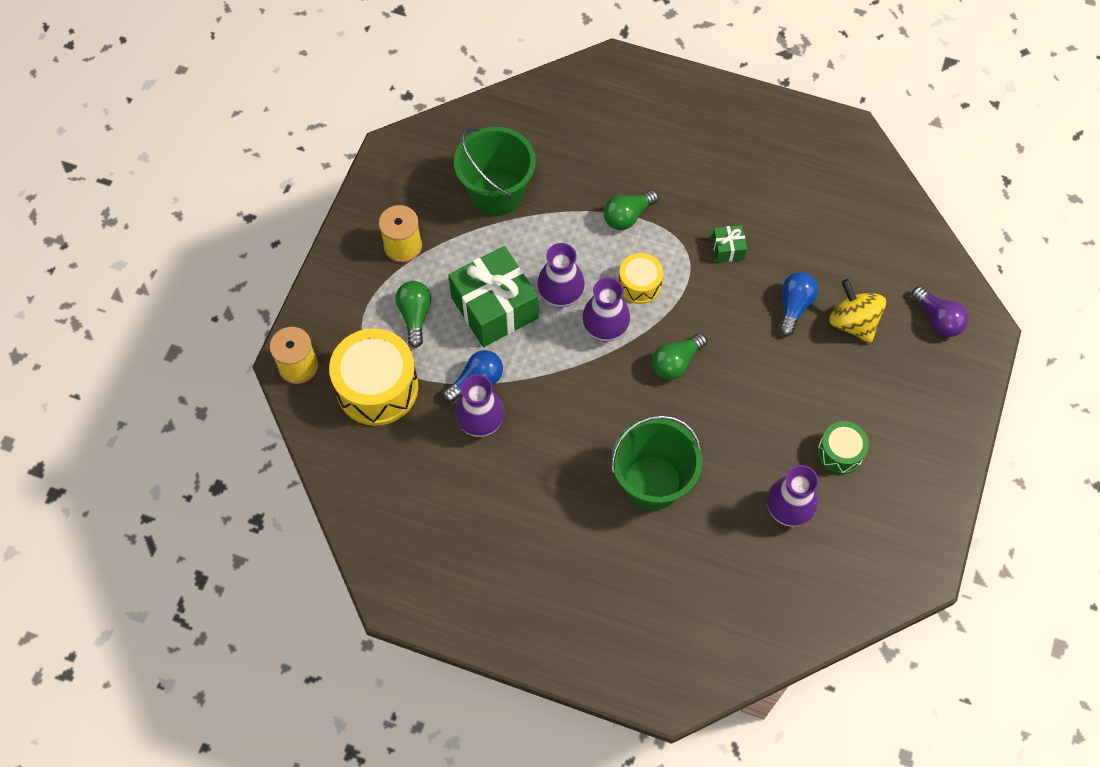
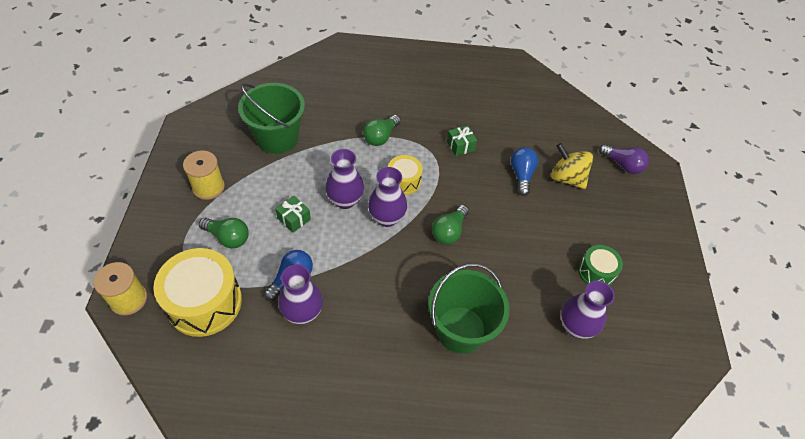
camera: 20 degrees left, 10 degrees down
green light bulb [396,281,431,348] -> green light bulb turned 135 degrees clockwise [199,218,249,248]
green gift [448,246,538,347] -> green gift [275,196,311,233], size x0.45

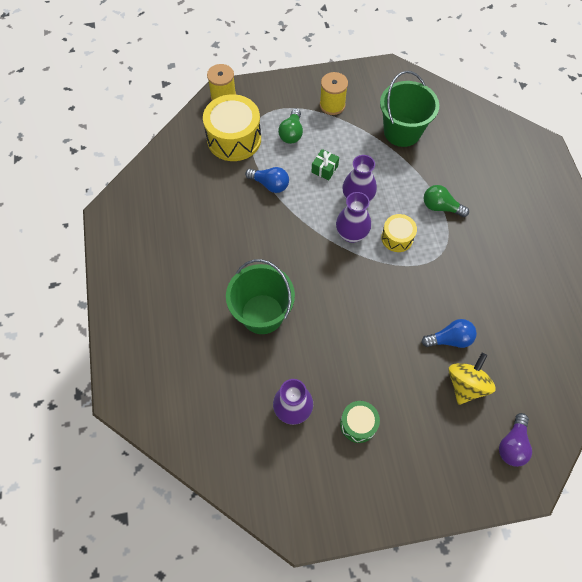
camera: 80 degrees right, 10 degrees up
purple vase [278,264,323,324] -> none
green light bulb [432,205,469,244] -> none
green gift [447,125,477,156] -> none

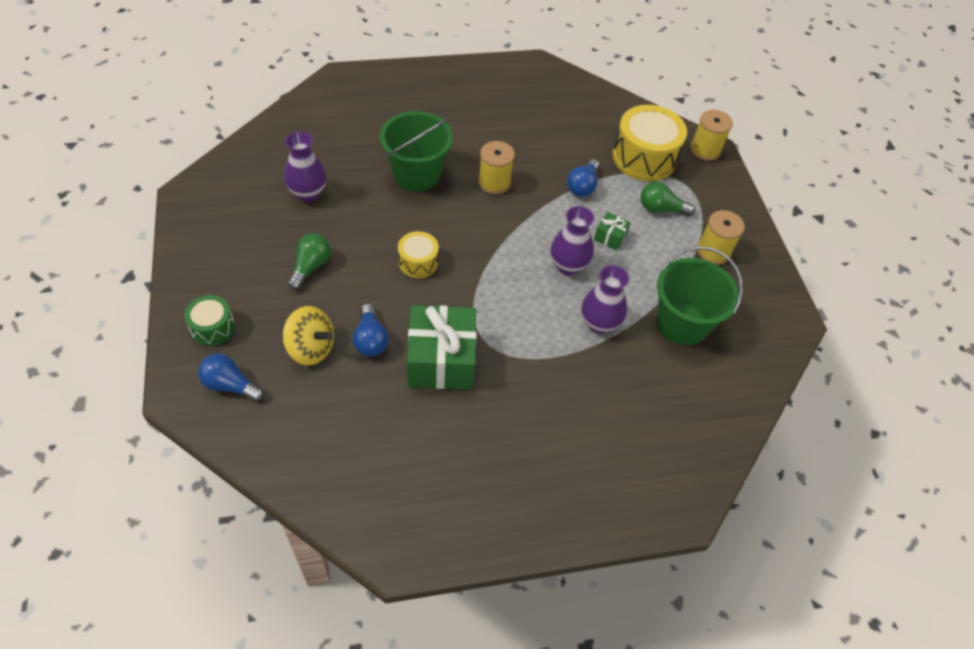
camera: 85 degrees right, 10 degrees down
purple vase [336,192,371,243] -> purple vase moved to [581,265,629,334]
green drum [340,401,380,443] -> green drum moved to [184,295,235,346]
yellow drum [381,214,417,252] -> yellow drum moved to [398,231,439,278]
green light bulb [424,185,469,217] -> green light bulb moved to [288,233,331,290]
purple light bulb [499,413,532,467] -> blue light bulb [198,354,264,402]
none -> green gift [407,305,477,389]
none -> yellow spool [478,141,515,194]

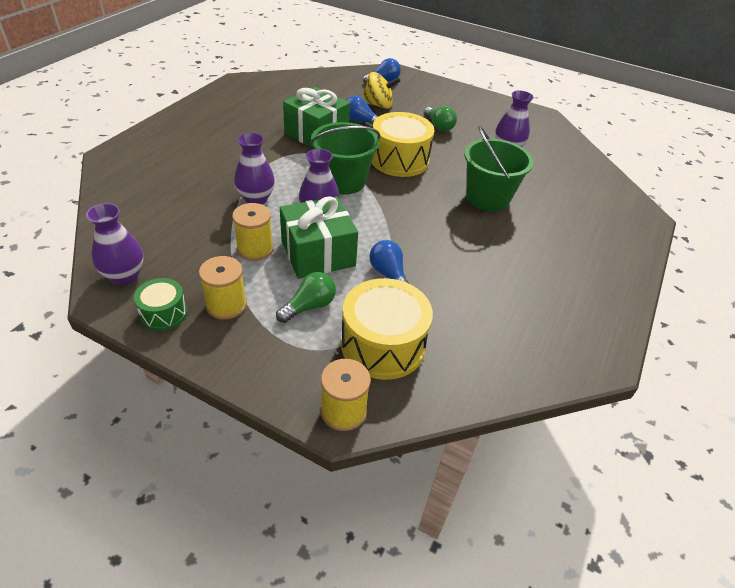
camera: 130 degrees right, 10 degrees down
green drum [184,295,235,346] -> green drum moved to [134,278,187,331]
yellow spinning top [283,306,334,365] -> yellow spinning top turned 150 degrees counterclockwise [362,72,401,109]
yellow drum [398,231,439,278] -> yellow drum [371,112,434,177], size x1.84
yellow spool [478,141,515,194] -> yellow spool moved to [232,203,273,261]
green gift [594,212,631,251] -> green gift [280,196,358,279], size x2.25
green bucket [657,246,743,346] -> green bucket moved to [310,122,380,195]
none -> purple vase [86,203,143,285]

